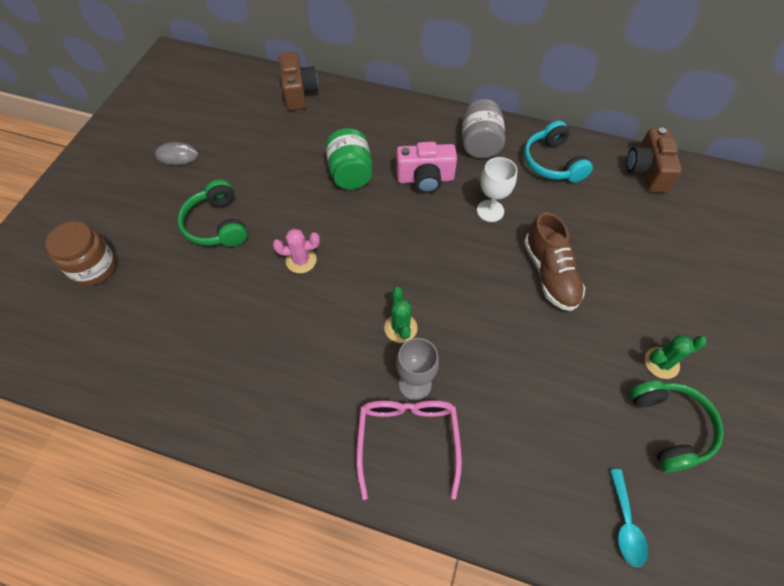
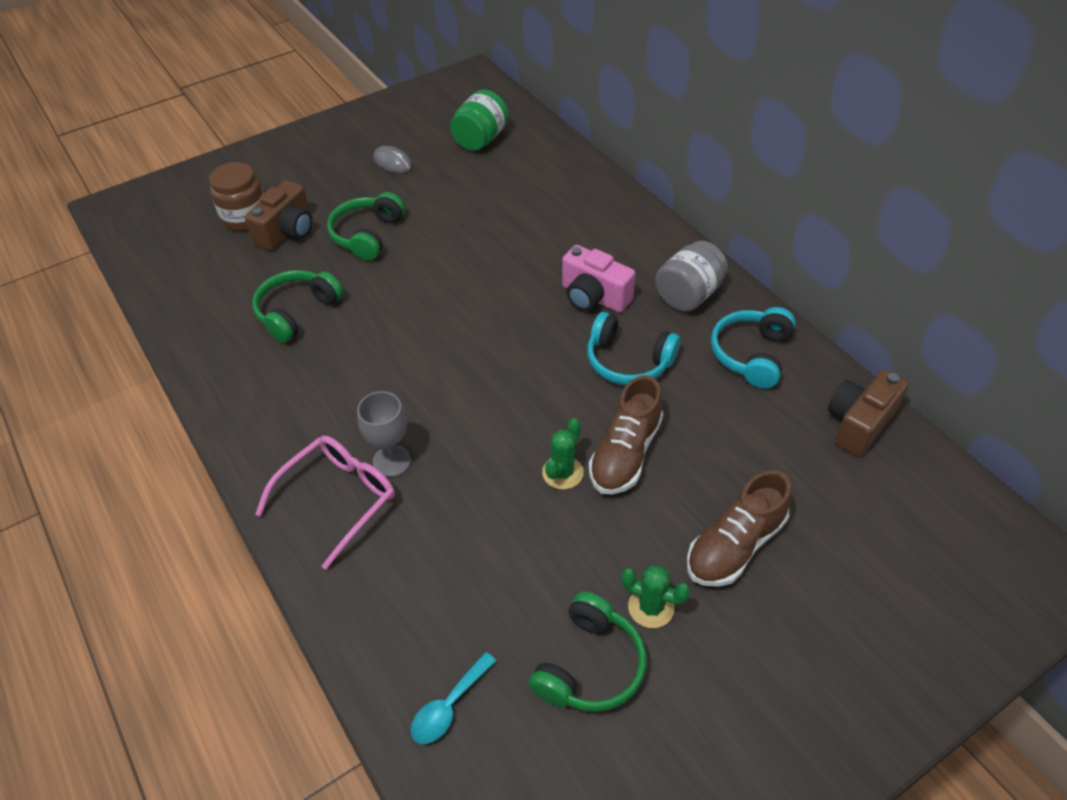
camera: 40 degrees right, 10 degrees down
pink cactus [273,229,320,273] -> none
brown camera [279,52,318,111] -> brown camera moved to [245,180,312,251]
green jar [325,128,372,189] -> green jar moved to [450,90,509,151]
green cactus [384,287,418,343] -> green cactus moved to [542,418,584,489]
white goblet [477,157,517,222] -> turquoise headphones [587,312,680,385]
none -> green headphones [252,270,343,343]
none -> brown shoe [687,470,792,587]

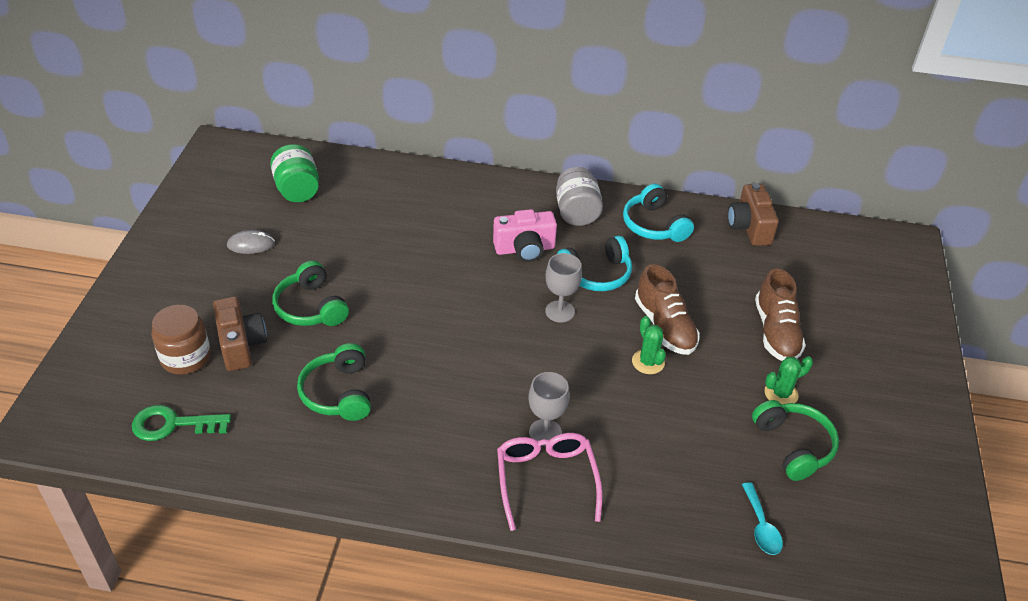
camera: 50 degrees left, 5 degrees down
none -> green key [132,405,231,441]
none -> grey goblet [545,253,582,323]

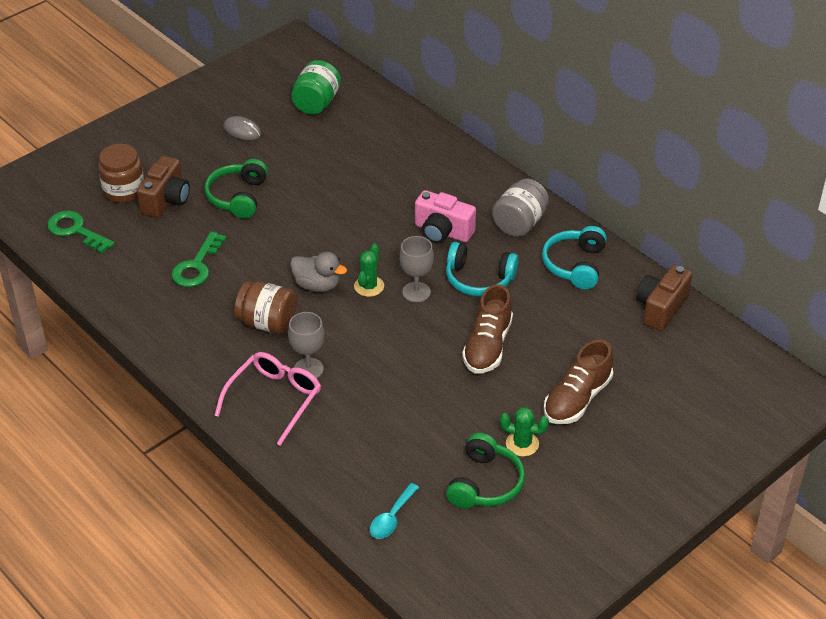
camera: 40 degrees right, 0 degrees up
green headphones [297,343,371,421] -> green key [172,232,226,287]
green cactus [632,316,666,374] -> green cactus moved to [354,243,384,297]
none -> brown jar [234,281,297,334]
none -> grey duck [290,252,347,292]

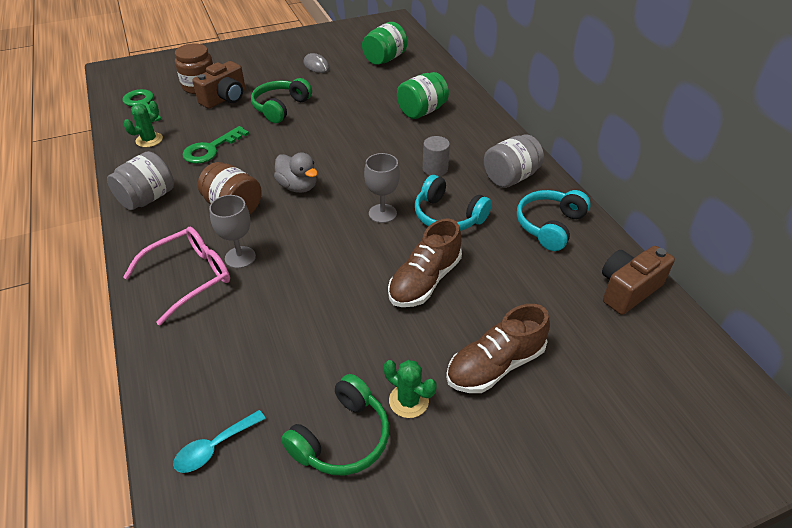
camera: 20 degrees right, 0 degrees up
green cactus [354,243,384,297] -> green cactus moved to [124,101,163,147]
pink camera [415,190,476,243] -> grey cylinder [423,136,450,176]
none -> grey jar [107,151,174,210]
none -> green jar [397,72,449,119]

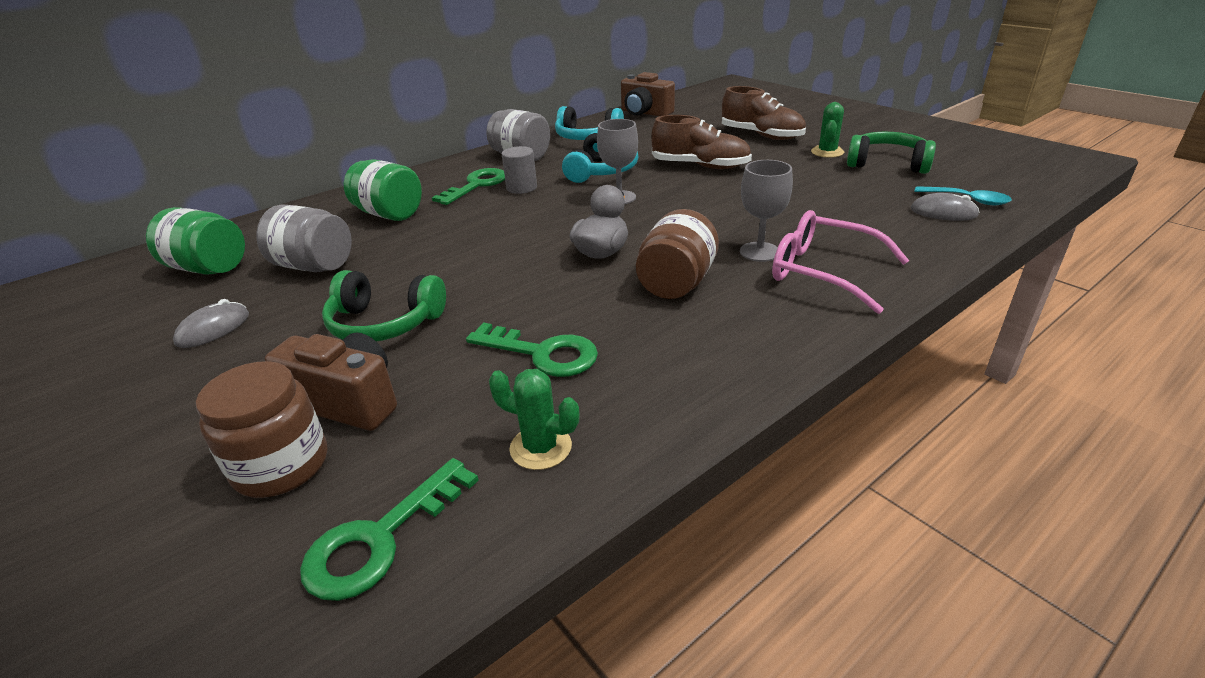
camera: 105 degrees left, 10 degrees down
grey jar [107,151,174,210] -> grey jar moved to [257,204,352,272]
none -> green key [432,168,505,205]
none -> grey mouse [911,193,980,221]

